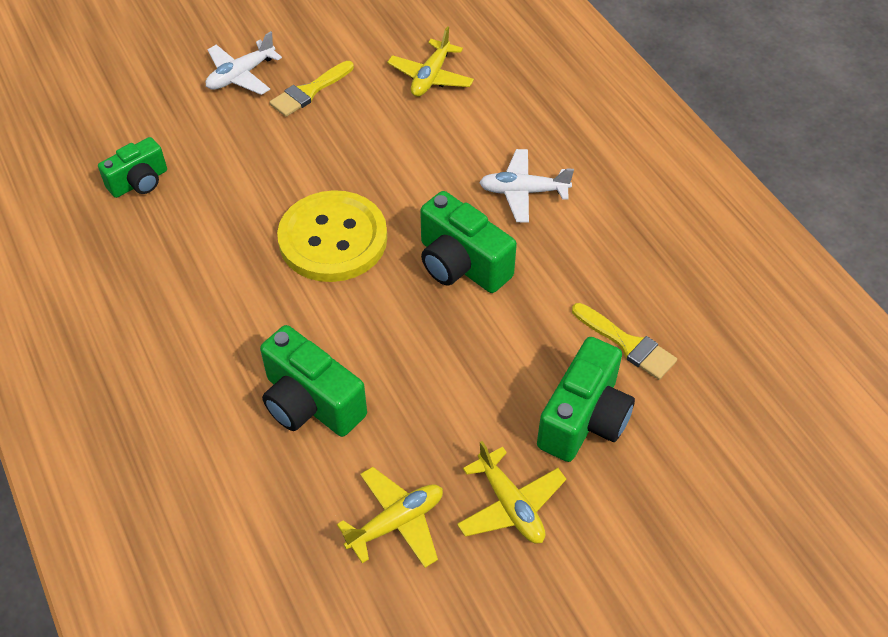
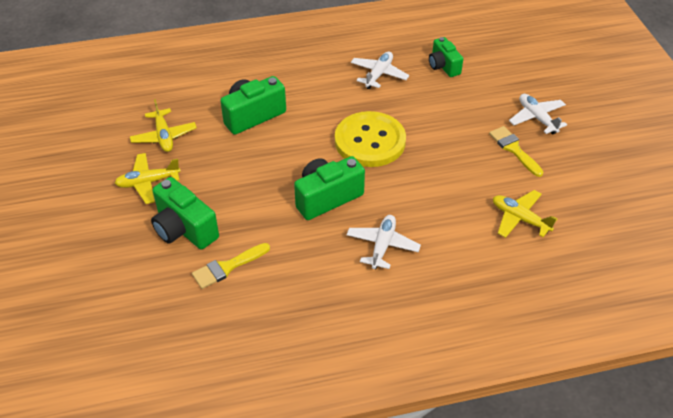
camera: 105 degrees right, 5 degrees down
none -> white plane [351,52,409,89]

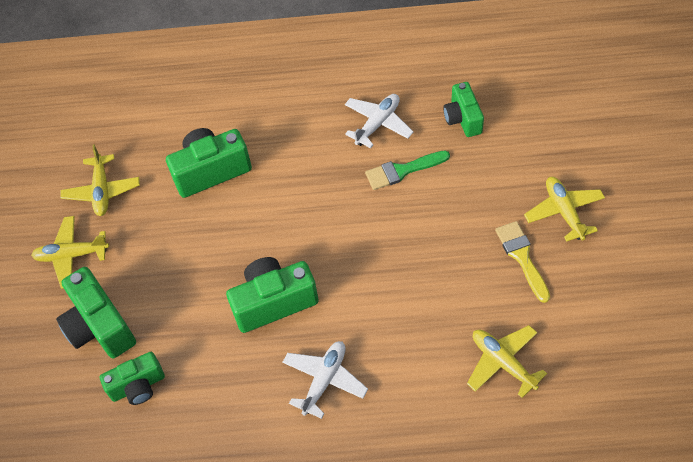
camera: 15 degrees right, 10 degrees up
yellow brush [192,243,270,289] -> green camera [100,352,165,405]
yellow button [335,111,406,167] -> none
white plane [509,94,567,134] -> yellow plane [524,177,605,242]
none -> green brush [365,150,450,190]

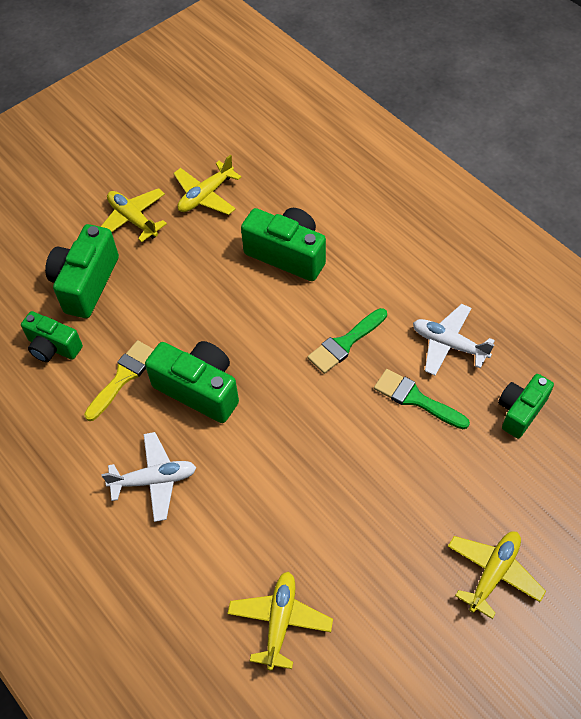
camera: 50 degrees right, 0 degrees up
white plane [345,94,413,148] -> white plane turned 150 degrees counterclockwise [413,304,495,376]
yellow brush [495,221,550,303] -> yellow brush moved to [84,340,154,421]
none -> green brush [307,308,387,374]

